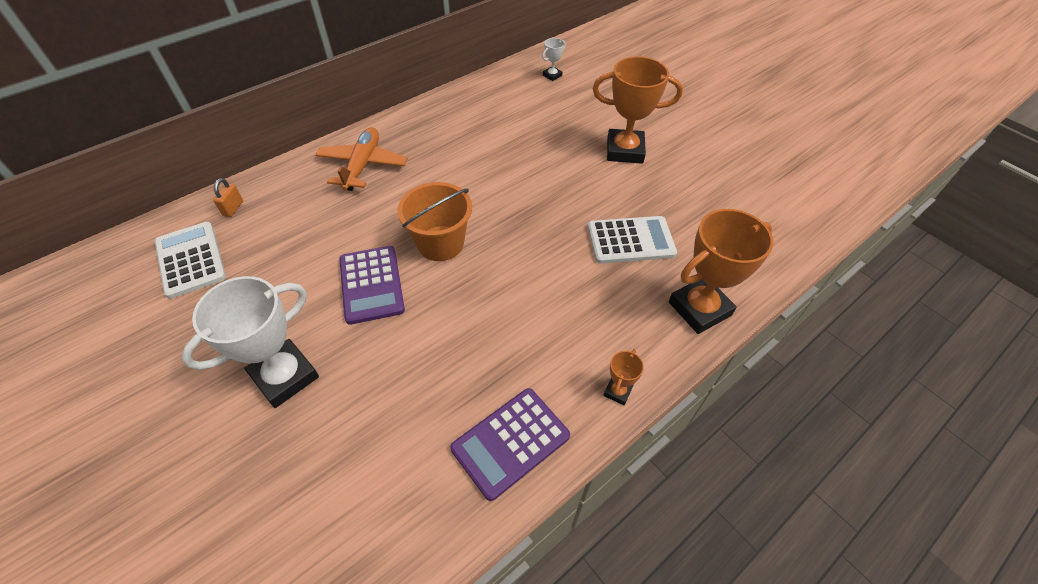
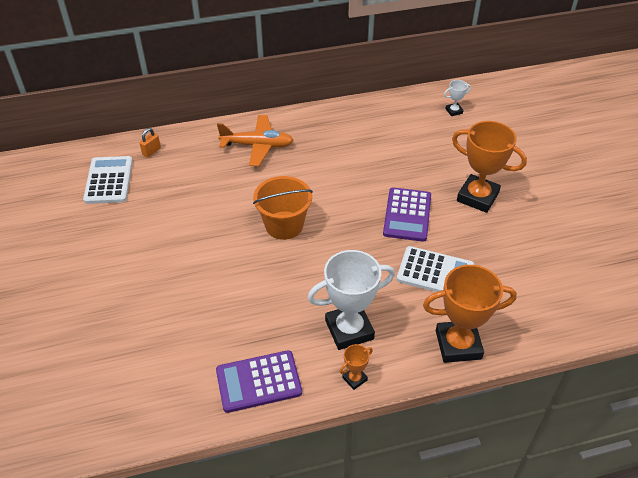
camera: 25 degrees right, 5 degrees down
white trophy [181,276,319,408] -> white trophy moved to [308,250,395,350]
orange plane [315,127,408,191] -> orange plane turned 60 degrees clockwise [217,115,293,166]
purple calculator [339,246,405,325] -> purple calculator moved to [383,187,431,242]

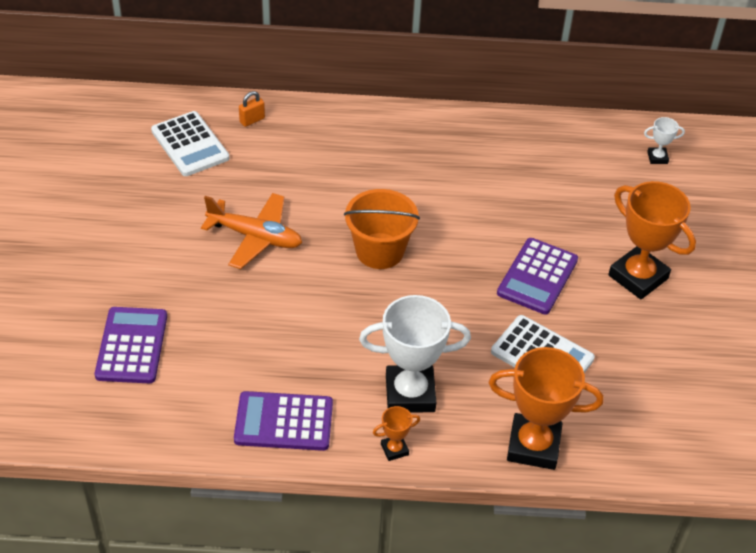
camera: 15 degrees right, 0 degrees up
white calculator [83,156,133,204] -> white calculator turned 135 degrees clockwise [151,111,229,176]
orange plane [217,115,293,166] -> orange plane moved to [201,193,302,269]
none -> purple calculator [95,307,167,384]

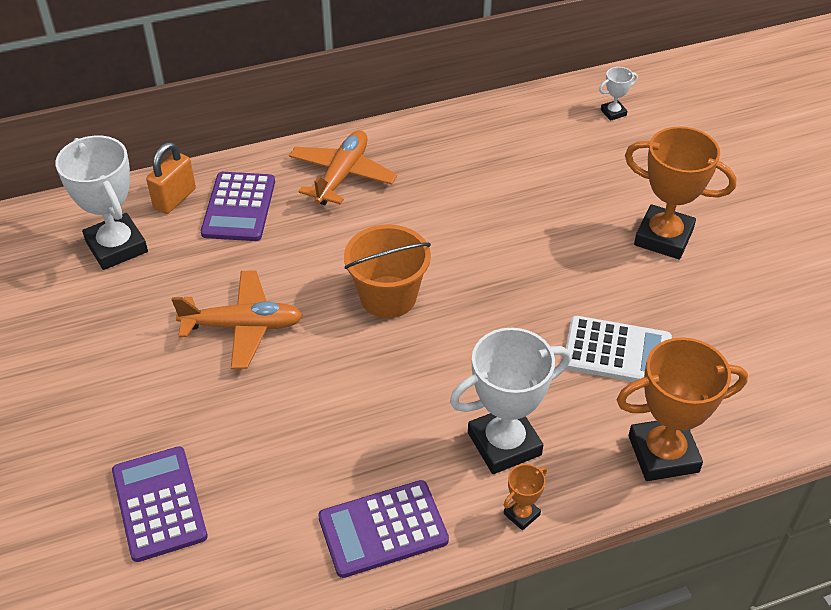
camera: 20 degrees left, 0 degrees up
white calculator [151,111,229,176] -> white trophy [55,136,148,270]
orange padlock [239,91,265,127] -> orange padlock [146,142,196,214], size x1.61
purple calculator [497,238,578,315] -> purple calculator moved to [201,172,275,241]
none -> orange plane [289,130,397,205]

